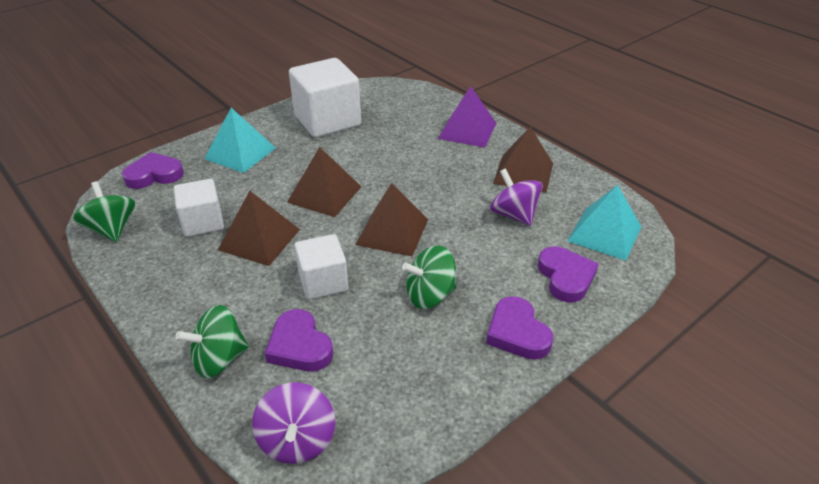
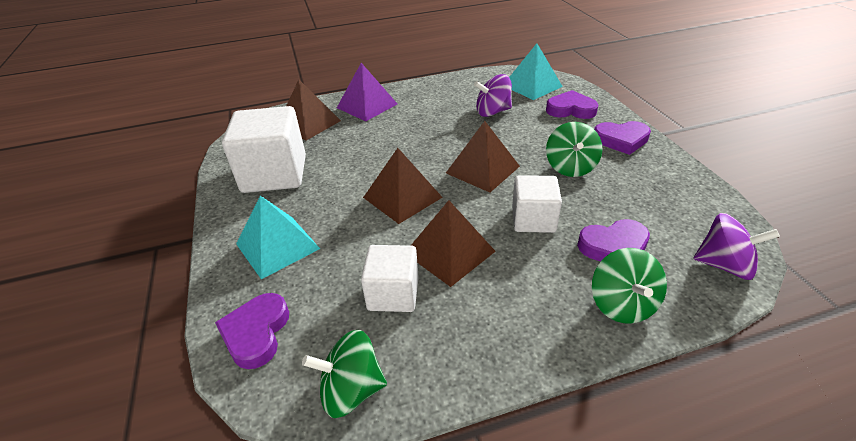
camera: 65 degrees left, 0 degrees up
brown pyramid [493,127,553,193] -> brown pyramid moved to [286,79,341,140]

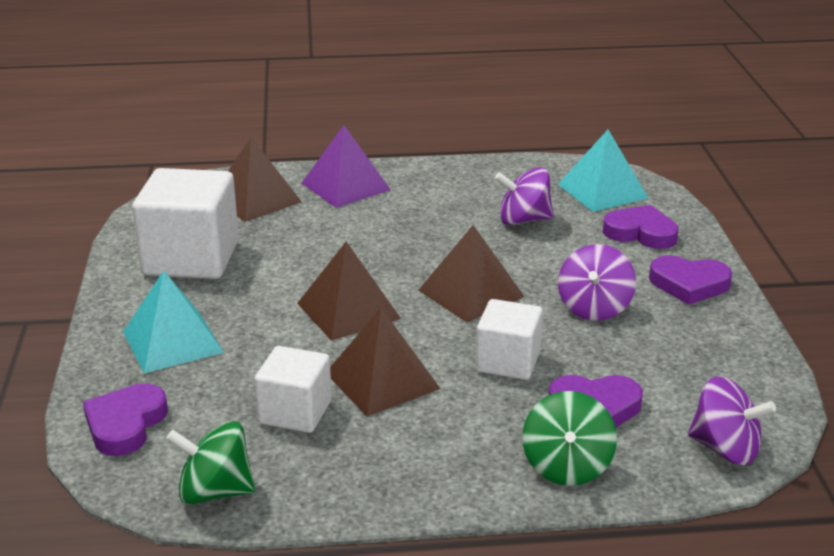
camera: 10 degrees right, 10 degrees down
green spinning top [546,122,603,177] -> purple spinning top [558,244,636,321]

